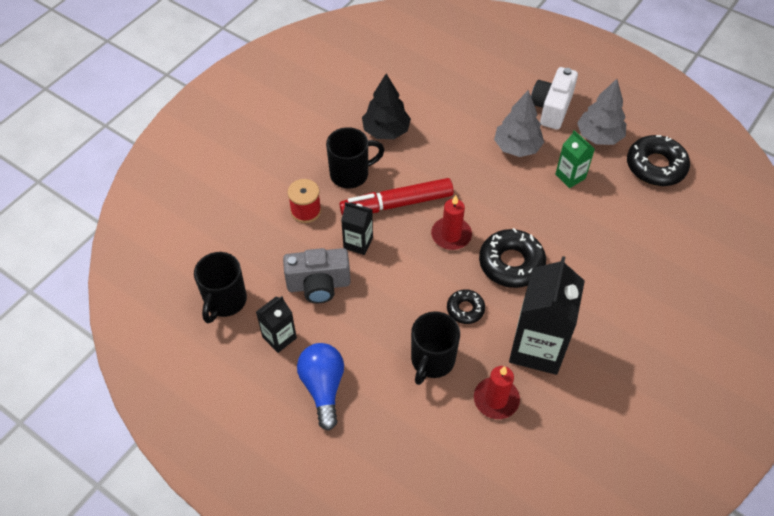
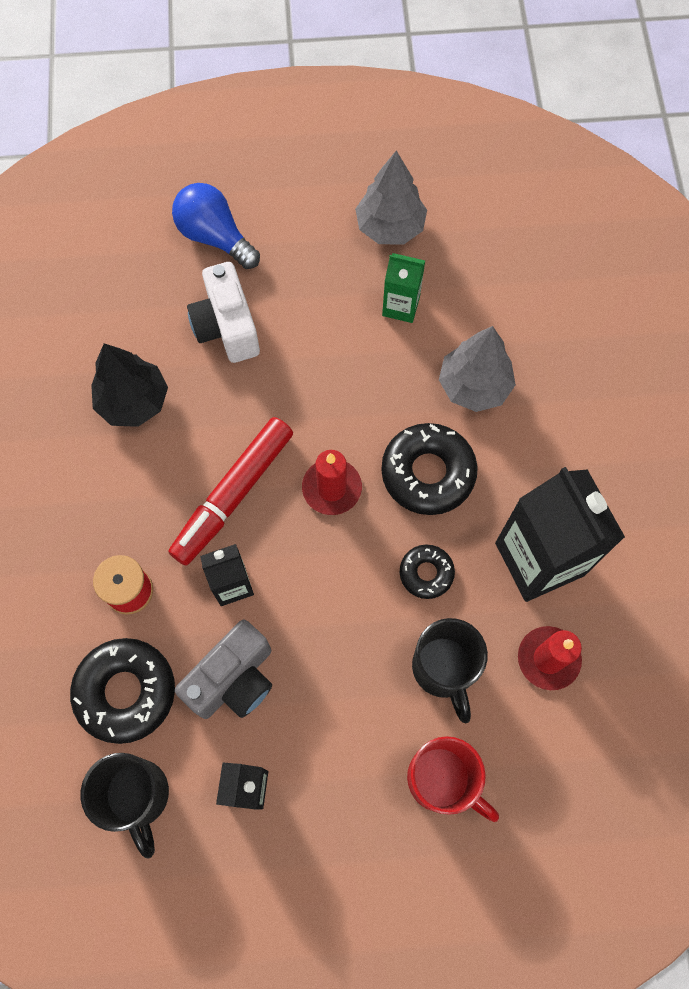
camera: 40 degrees left, 15 degrees up
blue light bulb [297,343,344,430] -> blue light bulb moved to [172,183,260,269]
black mug [326,127,384,189] -> none
grey tree [494,90,544,157] -> grey tree moved to [439,326,516,412]
white camera [531,67,578,130] -> white camera moved to [187,262,260,363]
black donut [627,135,690,186] -> black donut moved to [70,638,175,744]
none -> red mug [407,736,499,822]

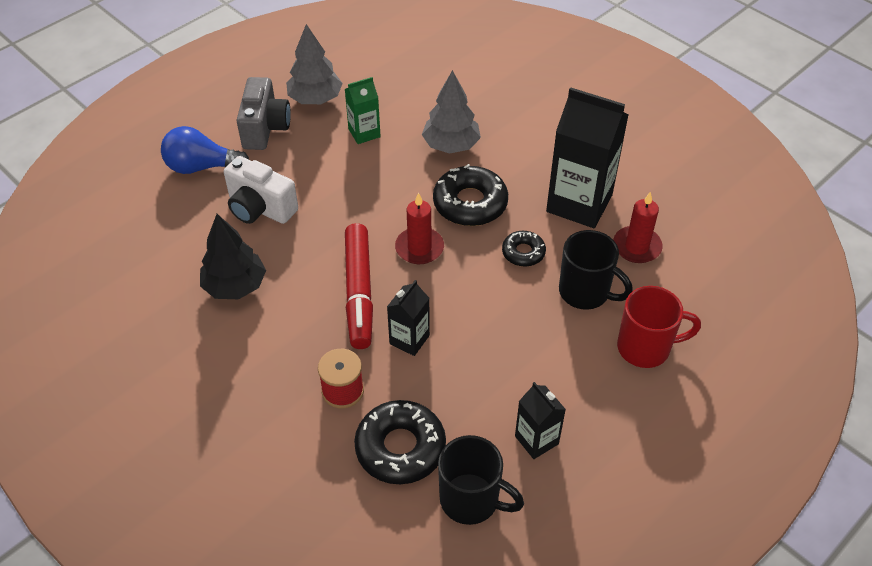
camera: 40 degrees left, 20 degrees down
grey camera [175,620,272,719] -> grey camera moved to [236,77,291,150]

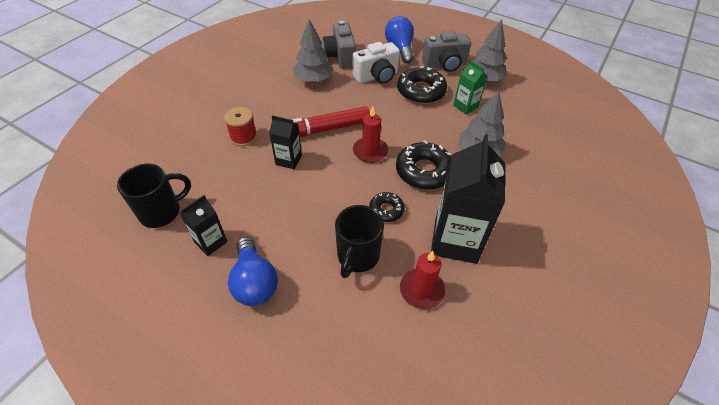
camera: 75 degrees right, 0 degrees up
black tree [200,214,266,299] -> grey tree [293,19,333,83]
white camera [224,156,298,224] -> white camera turned 135 degrees counterclockwise [353,42,400,84]
black donut [354,400,446,484] -> black donut moved to [397,66,447,104]
black mug [438,435,524,525] -> black mug turned 135 degrees counterclockwise [117,164,191,228]
red mug [617,286,701,368] -> none
none -> blue light bulb [228,237,278,306]
none -> grey camera [322,21,356,69]

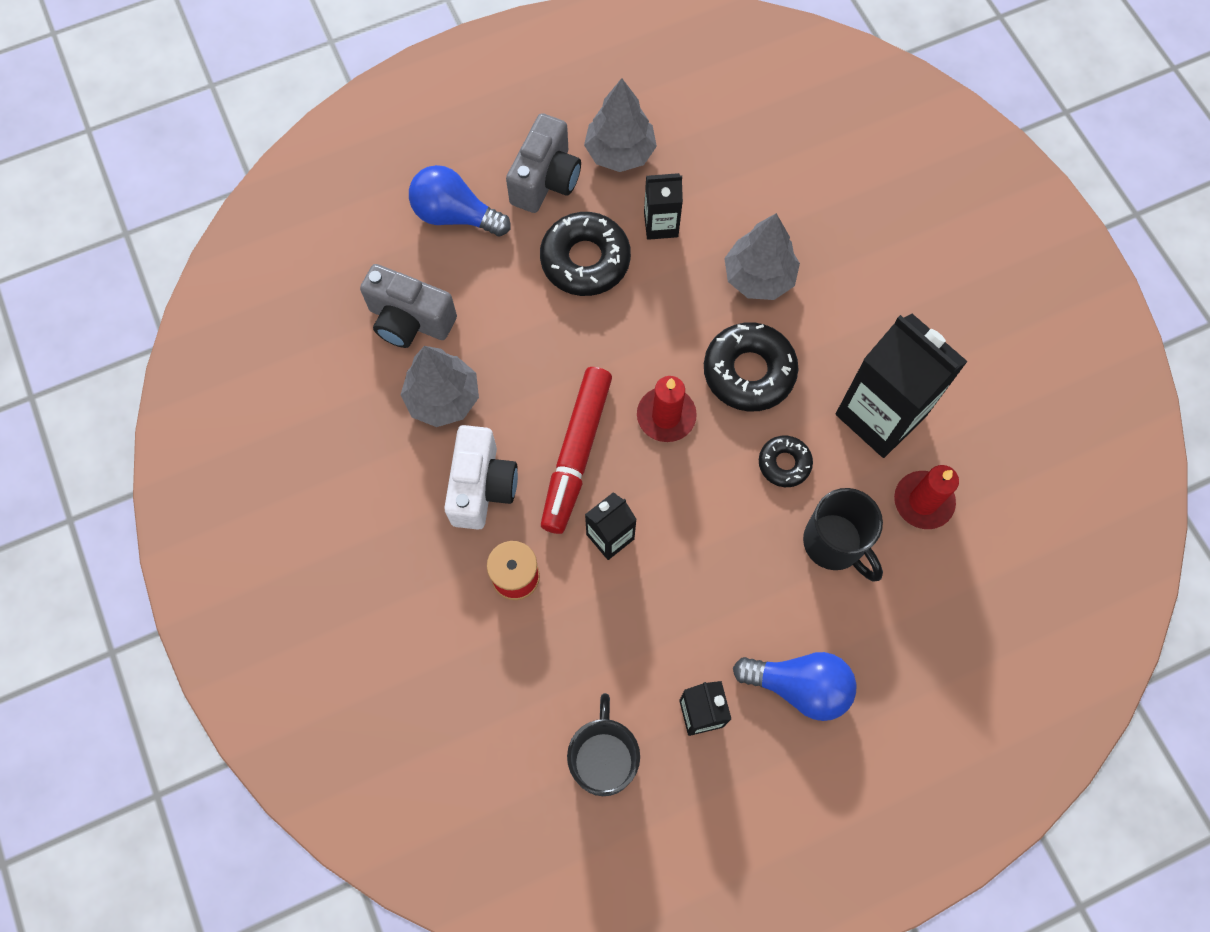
camera: 55 degrees left, 20 degrees up
white camera [353,42,400,84] -> white camera moved to [444,425,518,530]
green carton [453,60,488,115] -> black carton [644,173,683,240]

